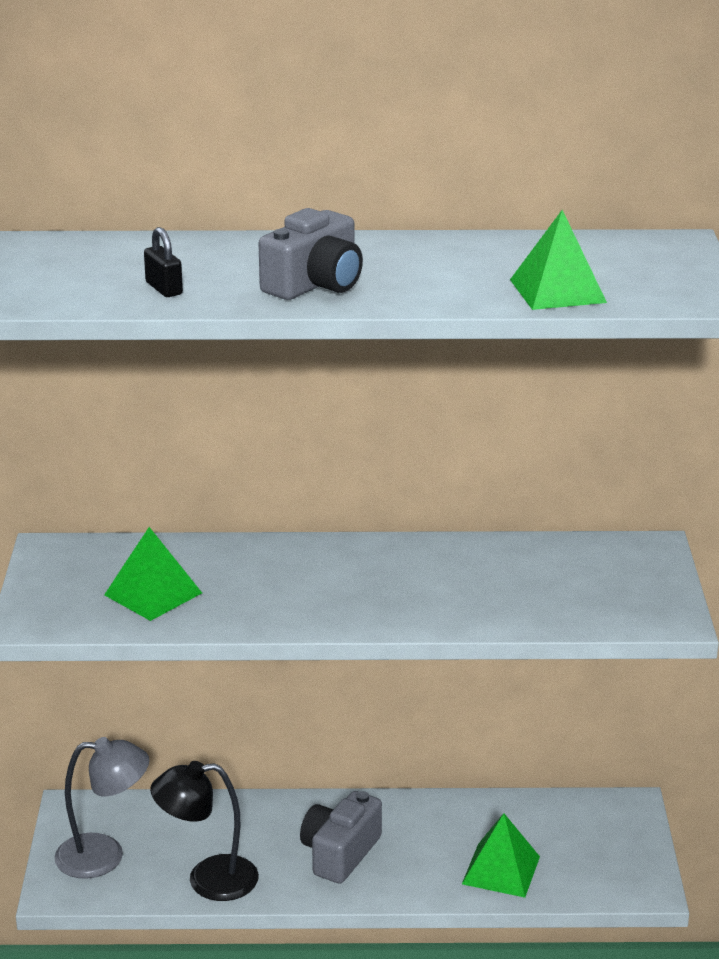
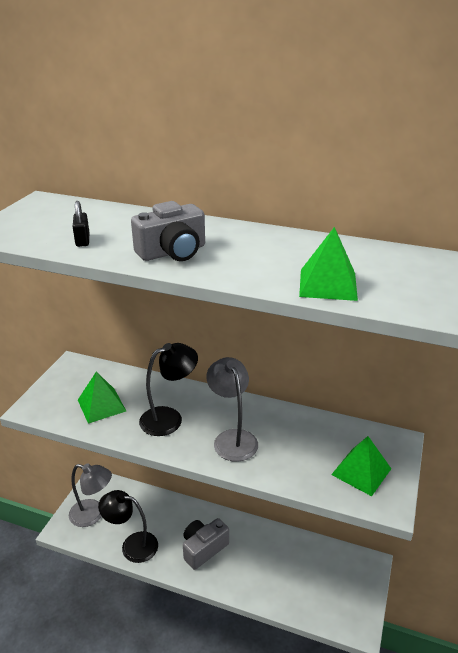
camera: 20 degrees right, 5 degrees up
green pyramid [462,813,540,898] -> green pyramid moved to [331,436,391,496]
none -> black lamp [139,343,198,436]
none -> grey lamp [206,357,258,462]

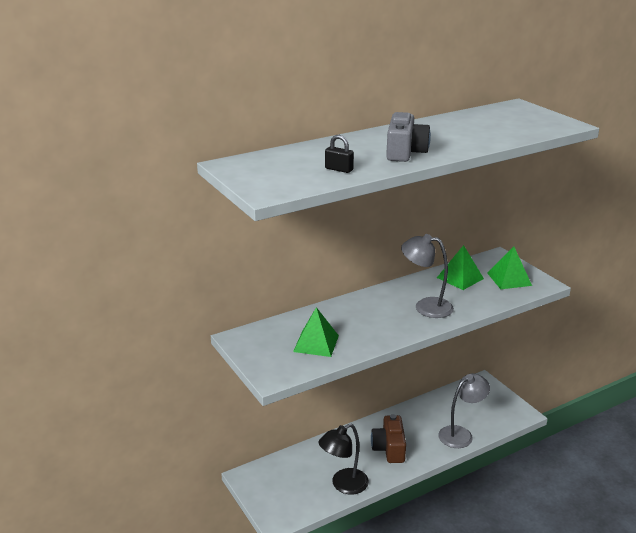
camera: 50 degrees left, 5 degrees down
grey lamp [69,464,112,527] -> grey lamp moved to [438,373,490,448]
black lamp [139,343,198,436] -> none
grey camera [183,518,229,570] -> brown camera [371,414,406,463]
green pyramid [299,227,358,301] -> green pyramid moved to [437,245,484,290]

